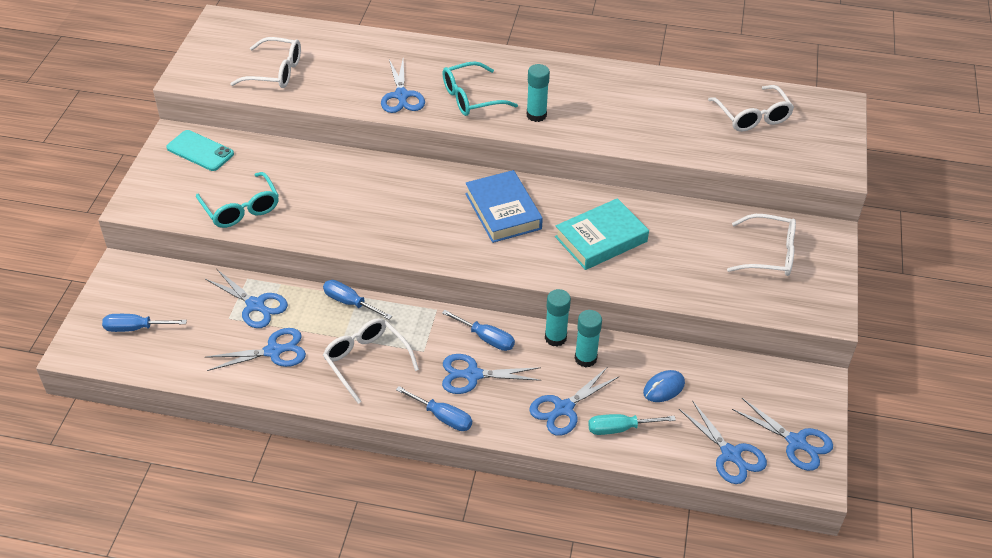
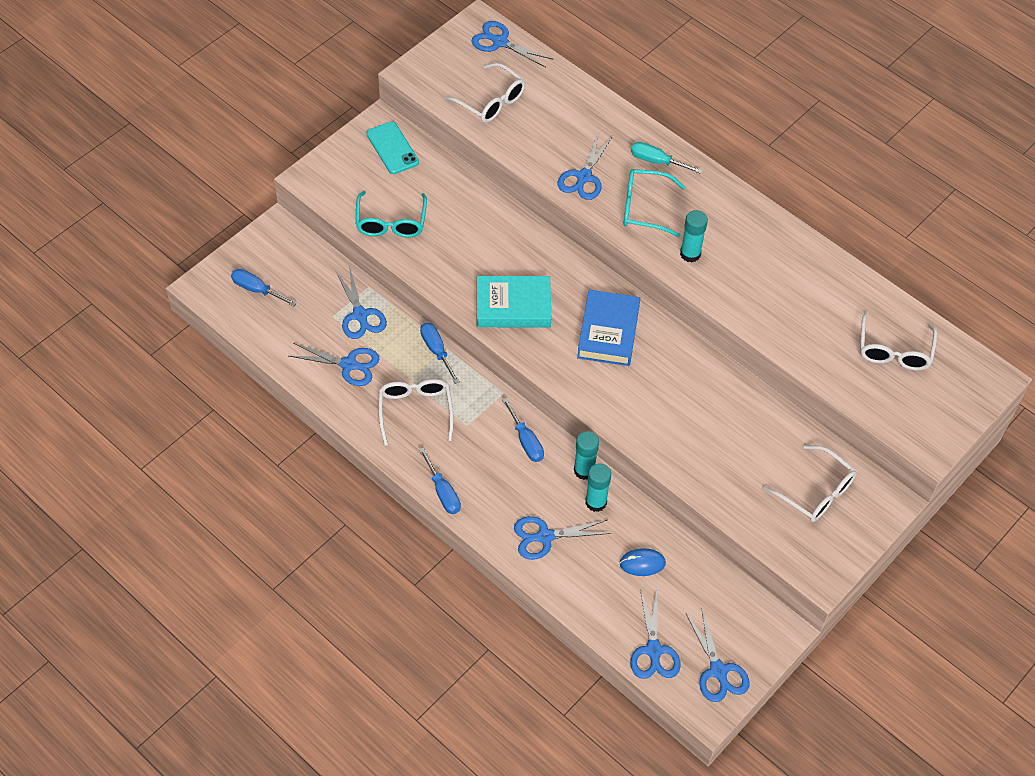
camera: 30 degrees right, 10 degrees up
blue scissors [442,354,541,394] -> blue scissors moved to [471,21,552,68]
turquoise book [555,198,649,270] -> turquoise book moved to [477,276,551,327]
turquoise screwdriver [588,414,676,435] -> turquoise screwdriver moved to [631,142,703,174]

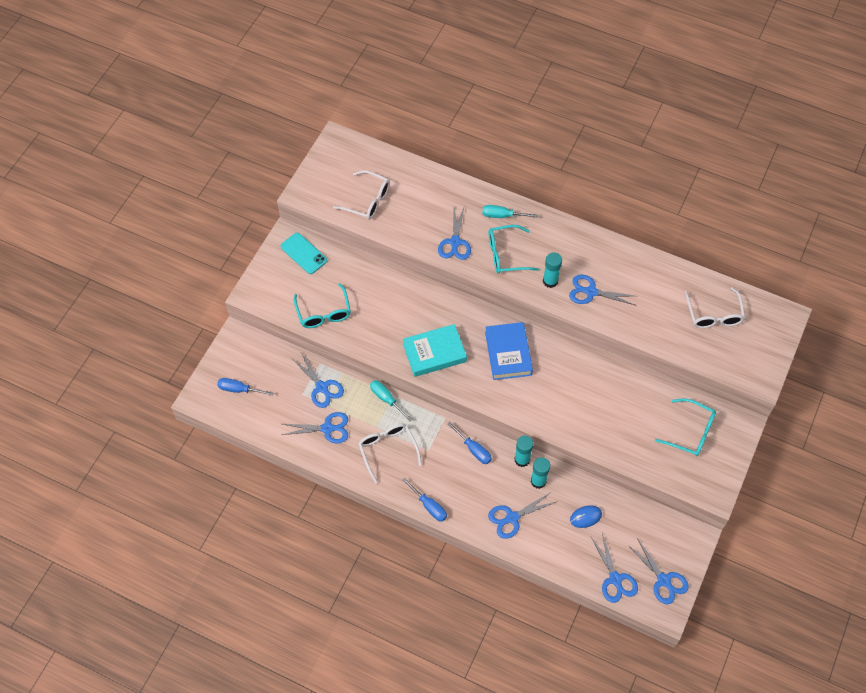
camera: 15 degrees left, 5 degrees up
blue screwdriver [420,323,460,384] -> turquoise screwdriver [370,380,413,421]
blue scissors [471,21,552,68] -> blue scissors moved to [569,274,635,305]
white glasses [763,445,857,522] -> turquoise glasses [655,398,716,456]

